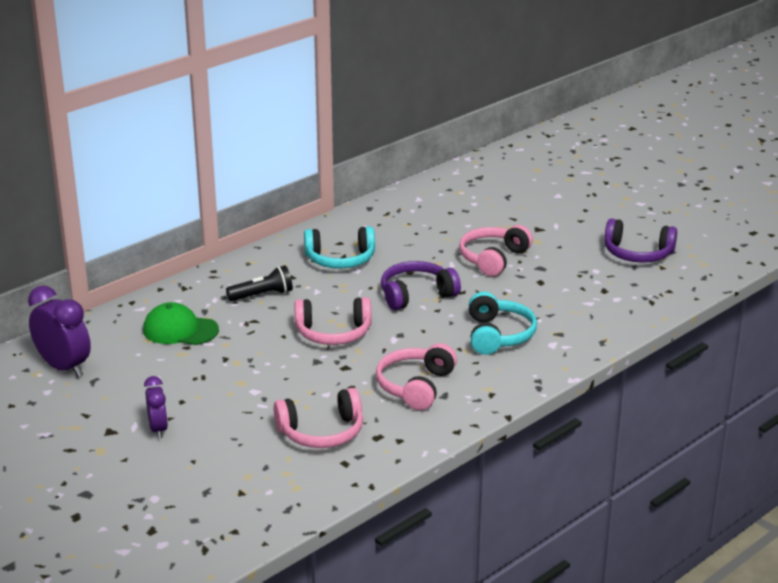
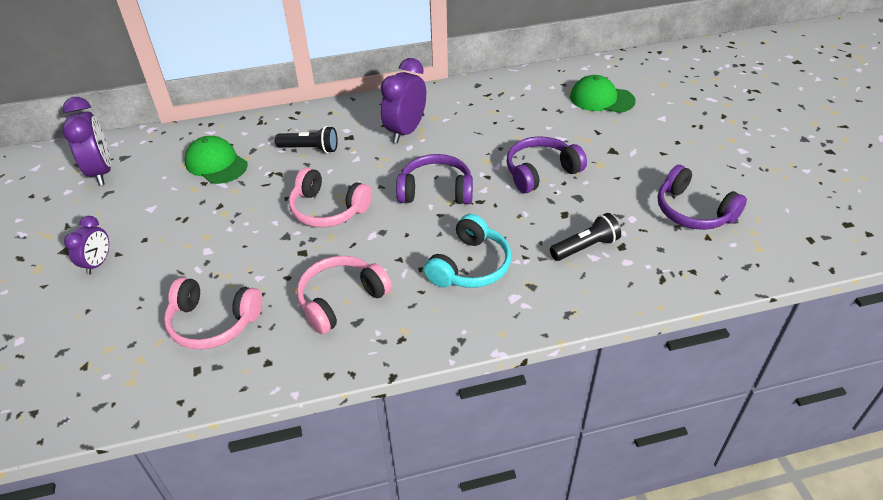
camera: 30 degrees right, 15 degrees up
turquoise headphones [304,226,375,269] -> purple clock [381,58,426,143]
pink headphones [459,225,533,276] -> purple headphones [507,136,587,193]
none -> black flashlight [550,213,621,261]
none -> green cap [570,75,636,113]

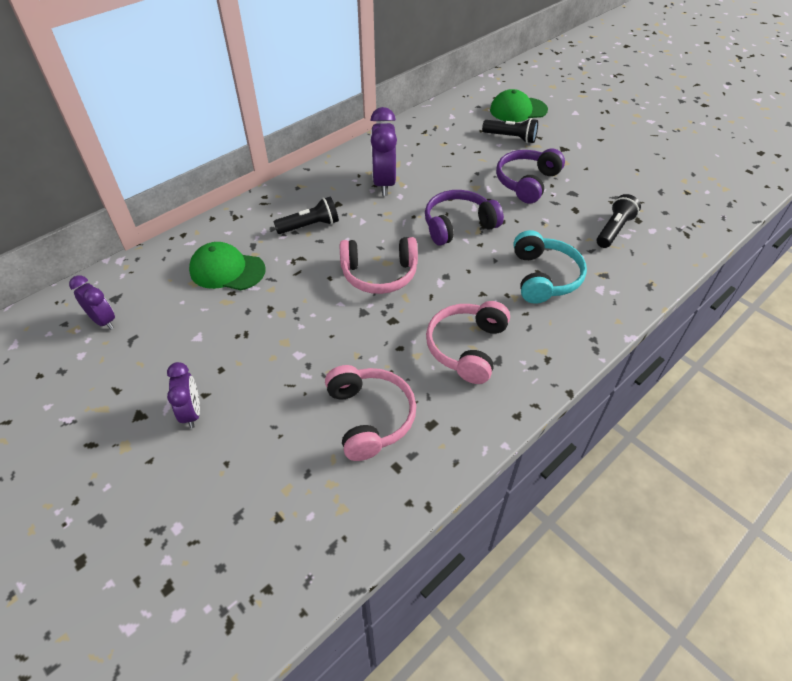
camera: 30 degrees left, 5 degrees up
purple clock [62,97,111,186] -> purple clock [69,275,115,329], size x0.60
pink headphones [164,277,263,349] -> pink headphones turned 90 degrees counterclockwise [325,365,416,461]
purple headphones [658,165,747,230] -> none
none -> black flashlight [482,118,538,143]

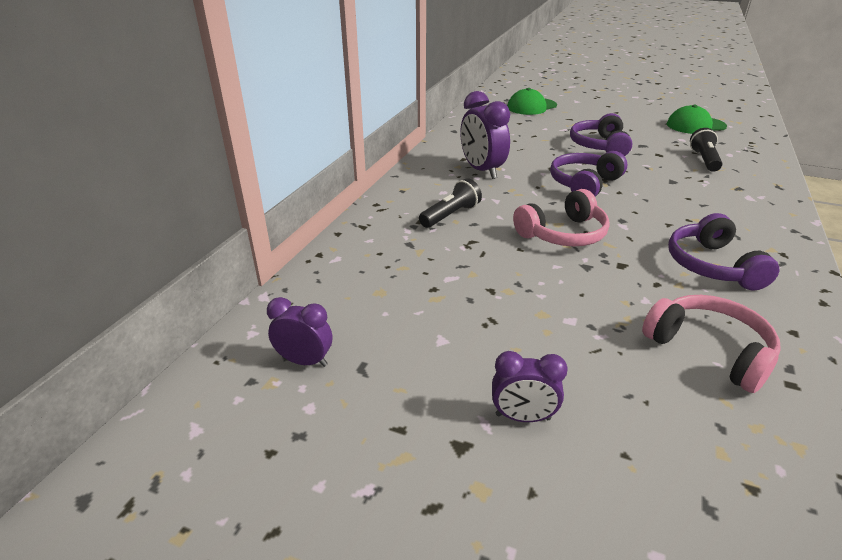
camera: 25 degrees left, 15 degrees down
purple clock [167,362,200,428] -> purple clock turned 135 degrees clockwise [492,351,568,422]
green cap [189,242,266,290] -> green cap moved to [667,105,727,134]
pink headphones [426,301,510,384] -> purple headphones [668,213,779,291]
black flashlight [482,118,538,143] -> none
turquoise headphones [513,230,587,304] -> none

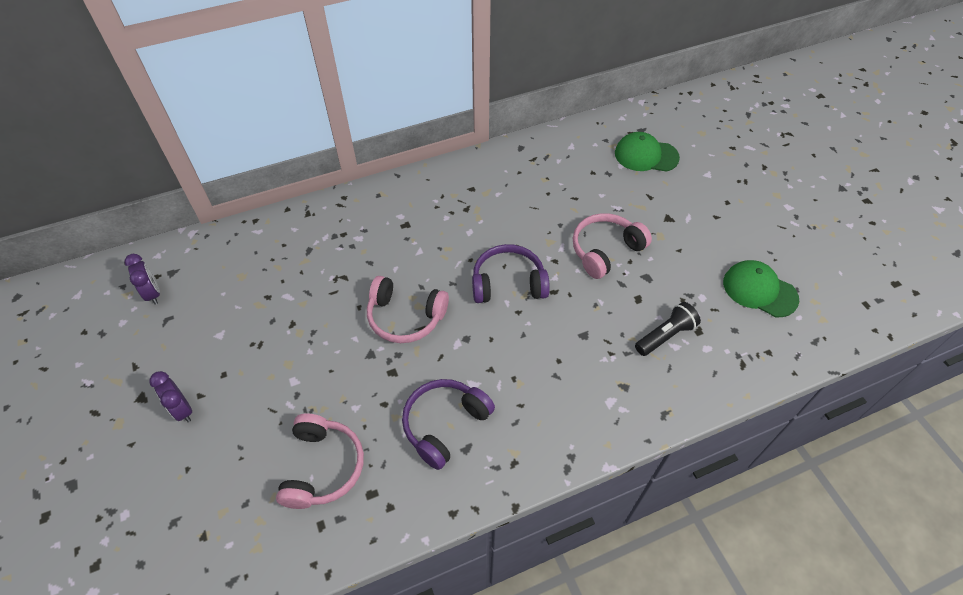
camera: 45 degrees right, 20 degrees up
black flashlight [419,178,482,228] -> none
purple clock [460,91,510,179] -> none
purple headphones [570,113,632,156] -> pink headphones [573,213,652,279]

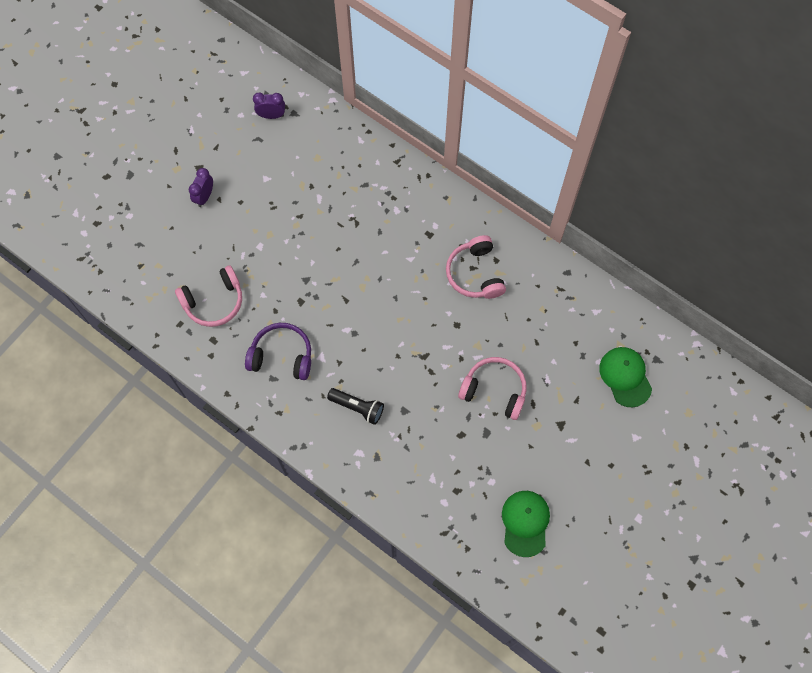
camera: 60 degrees right, 15 degrees up
purple clock [124,254,160,305] -> purple clock turned 120 degrees counterclockwise [253,92,285,119]
pink headphones [367,276,449,343] -> pink headphones moved to [446,235,506,299]
purple headphones [472,244,550,303] -> none
black flashlight [635,302,701,356] -> black flashlight moved to [327,388,384,425]

